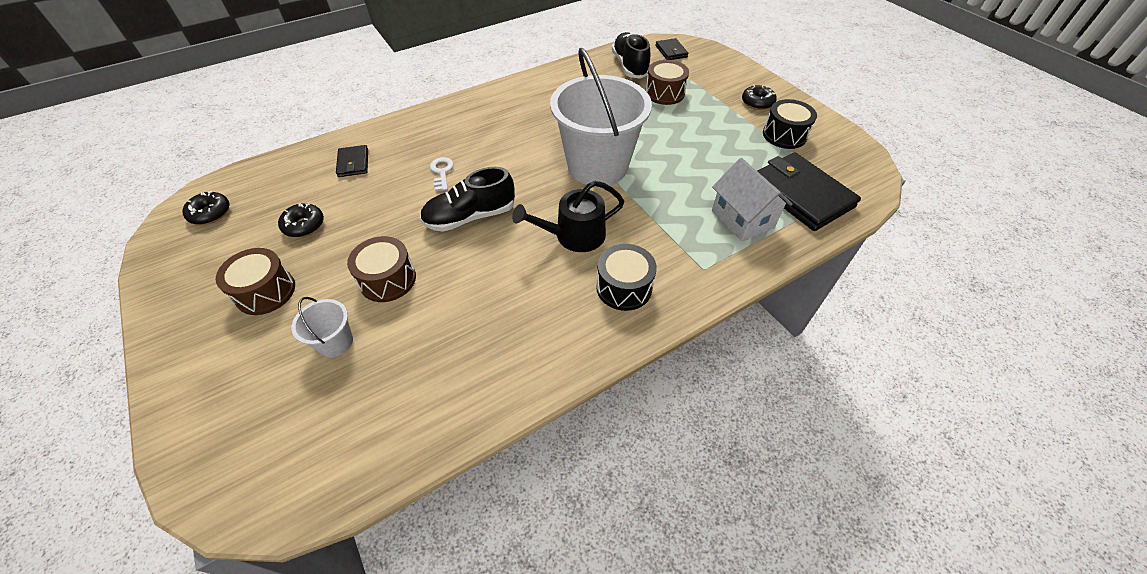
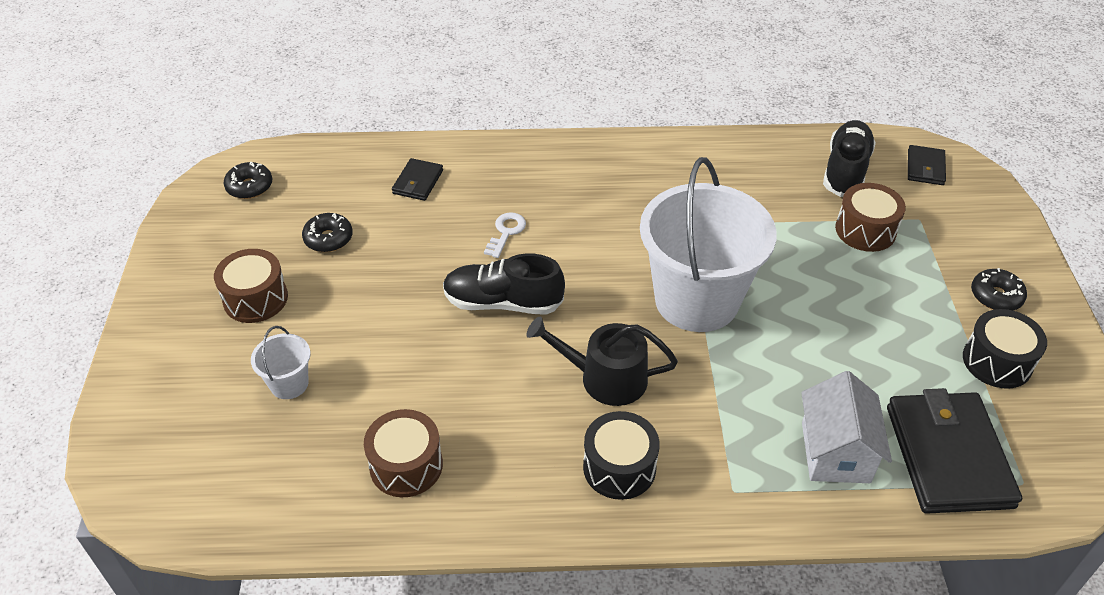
camera: 30 degrees right, 5 degrees down
brown drum [347,236,416,302] -> brown drum moved to [364,409,443,497]

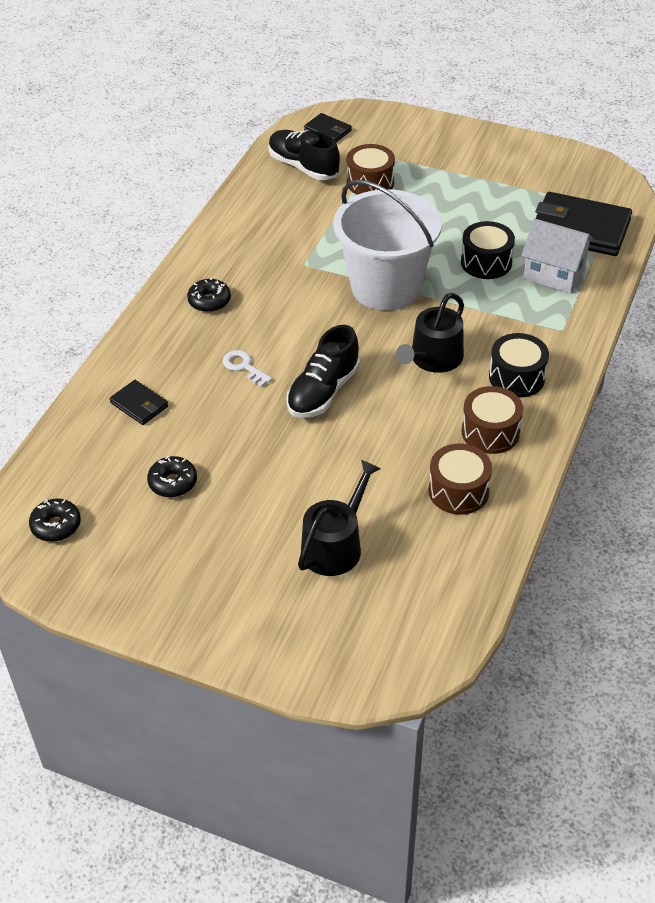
camera: 65 degrees left, 0 degrees up
brown drum [214,249,288,323] -> brown drum moved to [462,386,523,454]
white bucket [251,326,311,399] -> black watering can [298,460,381,576]
black drum [963,309,1047,389] -> black drum moved to [461,221,515,279]
black donut [971,268,1027,310] -> black donut moved to [187,277,231,312]

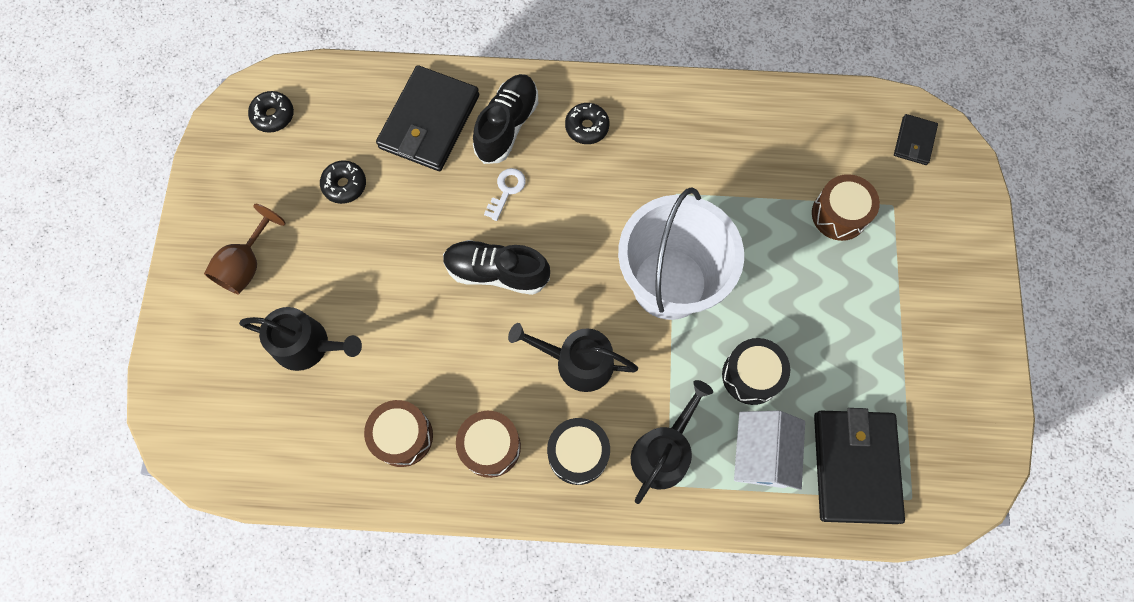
camera: 70 degrees right, 25 degrees up
black wallet [110,380,168,425] -> black wallet [376,65,479,171], size x2.06
black shoe [268,130,340,180] -> black shoe moved to [473,74,538,164]
none -> brown goblet [204,203,286,294]
none -> black watering can [631,380,713,504]

